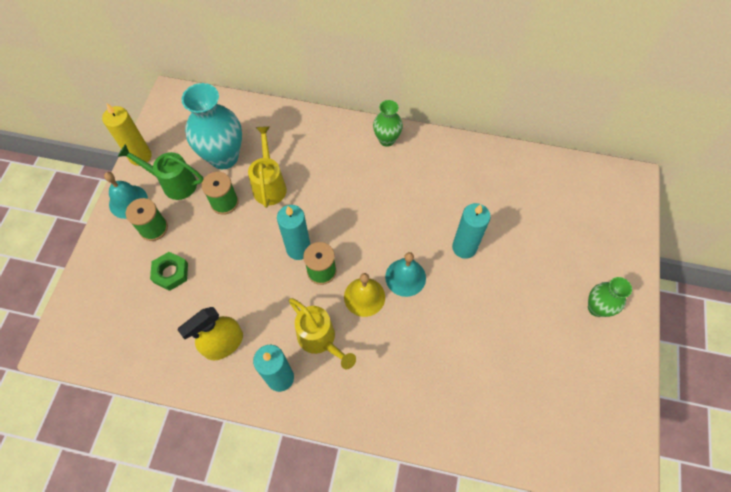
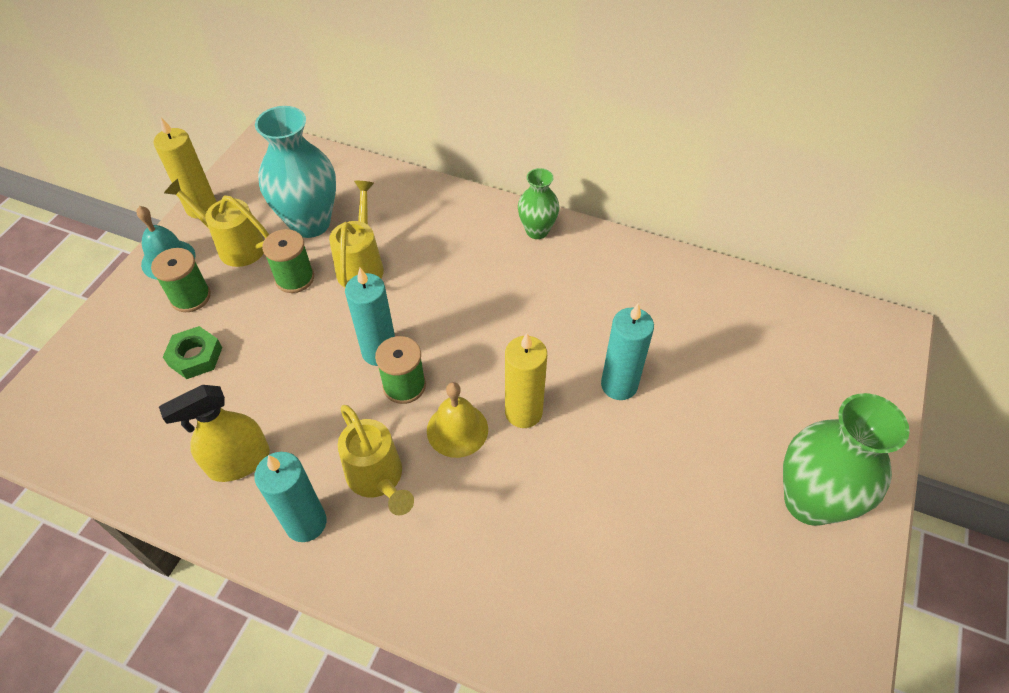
camera: 10 degrees right, 10 degrees down
green watering can [118,144,203,200] -> yellow watering can [164,179,269,267]
turquoise bell [385,252,426,297] -> yellow candle [505,333,547,428]
green vase [588,277,632,317] -> green vase [783,393,910,526], size x1.77

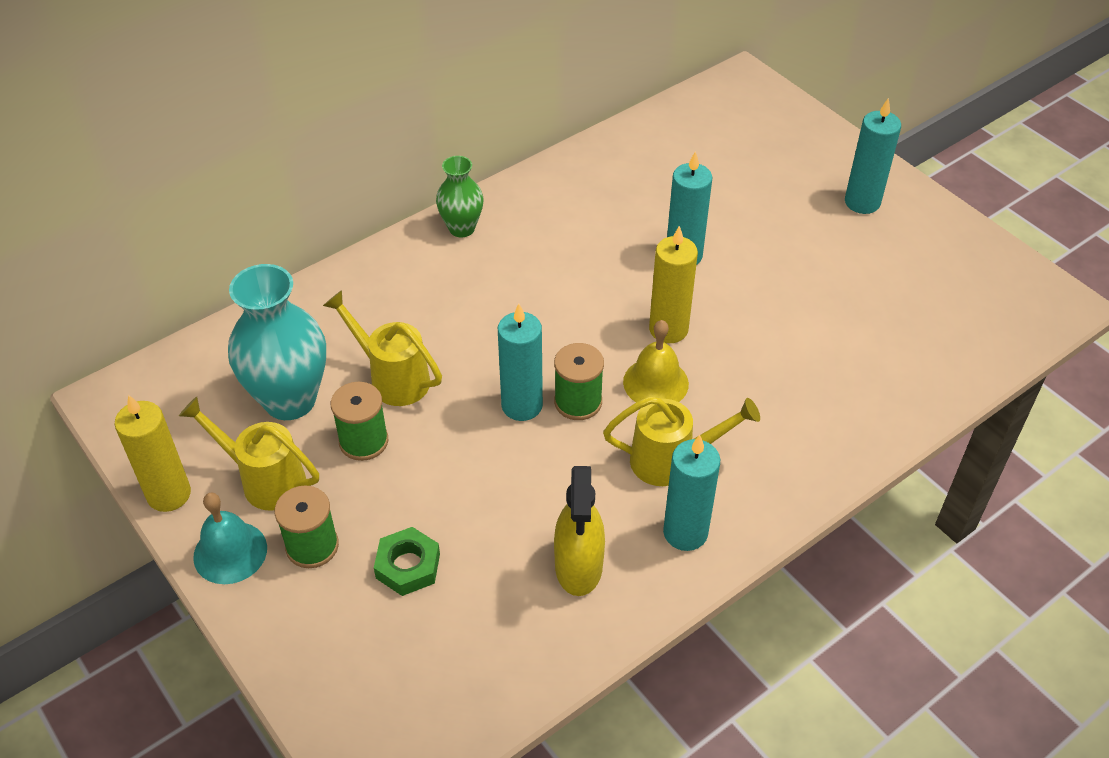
camera: 60 degrees left, 5 degrees down
yellow watering can [164,179,269,267] -> yellow watering can turned 60 degrees clockwise [179,397,319,511]
green vase [783,393,910,526] -> turquoise candle [845,98,901,214]

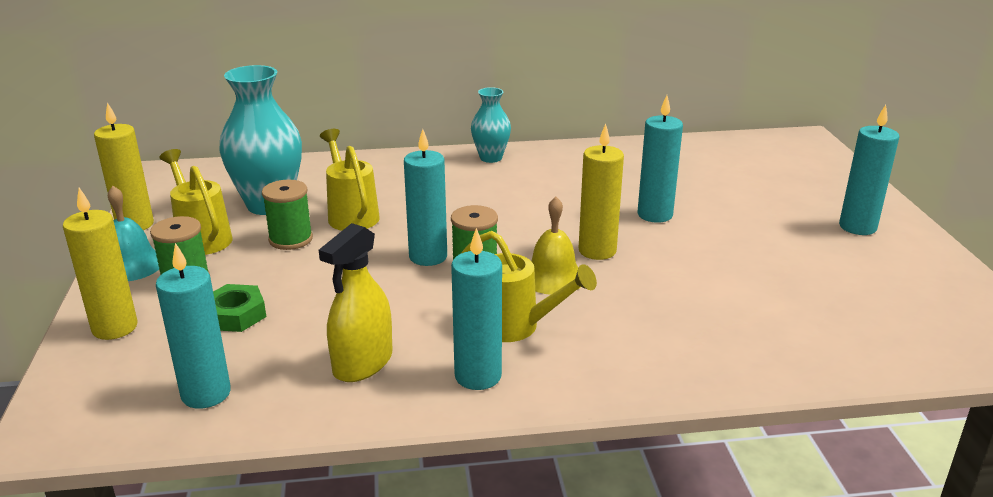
camera: 30 degrees right, 20 degrees down
green vase [436,156,483,237] -> turquoise vase [471,87,511,163]
none -> yellow candle [63,188,137,340]
none -> turquoise candle [156,243,231,409]

